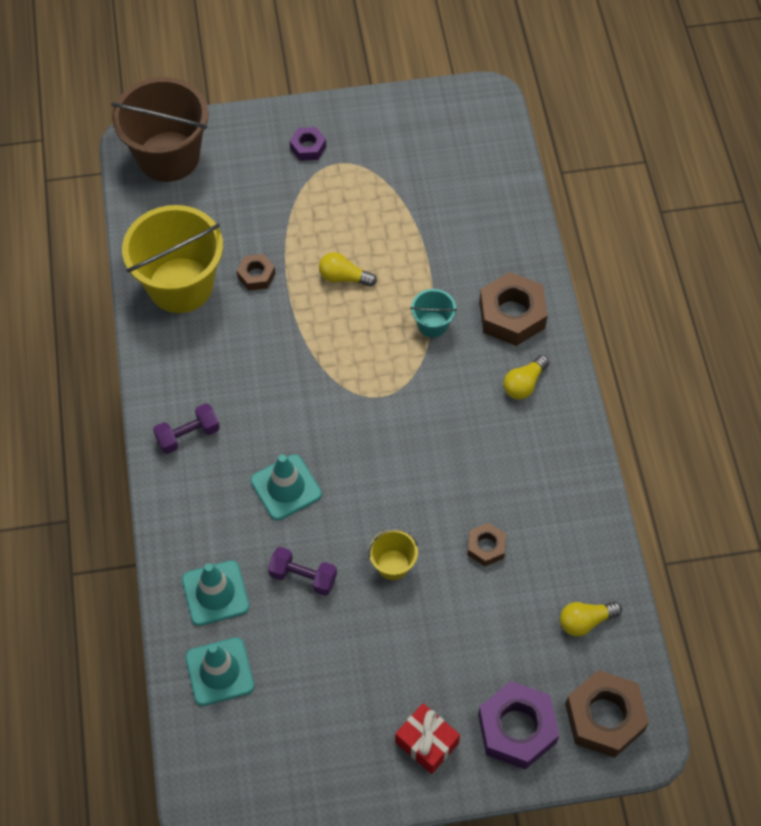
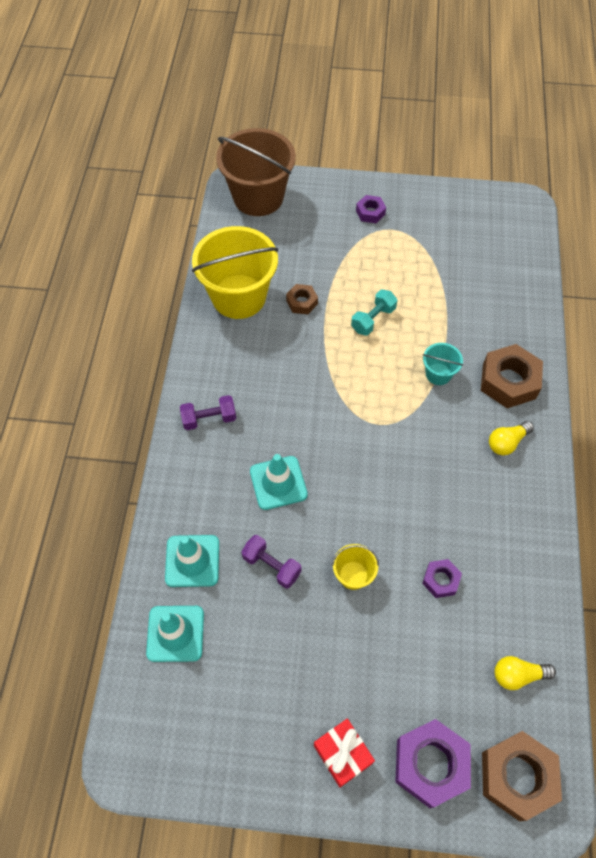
camera: 15 degrees right, 0 degrees up
yellow light bulb [319,252,377,287] -> turquoise dumbbell [351,290,398,336]
brown nut [468,523,506,566] -> purple nut [422,559,462,598]

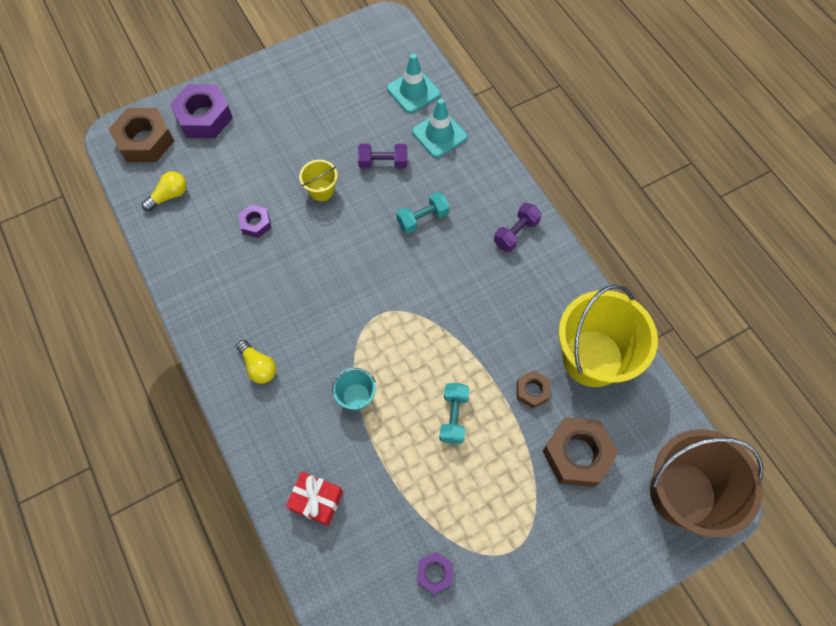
camera: 145 degrees right, 5 degrees up
turquoise traffic cone [250,454,308,510] -> turquoise dumbbell [396,192,450,234]
red gift [314,719,375,787] -> red gift moved to [286,472,343,526]
purple nut [356,195,386,223] -> purple nut moved to [417,552,454,594]
brown nut [481,344,543,408] -> brown nut moved to [543,417,618,487]
yellow light bulb [489,421,534,455] -> yellow light bulb turned 120 degrees clockwise [236,340,276,384]

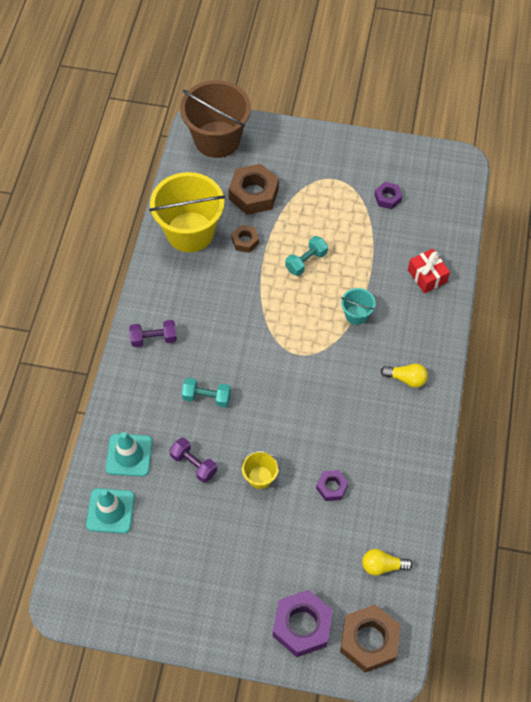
camera: 140 degrees left, 5 degrees down
yellow light bulb [236,340,276,384] -> yellow light bulb turned 105 degrees clockwise [381,364,428,388]

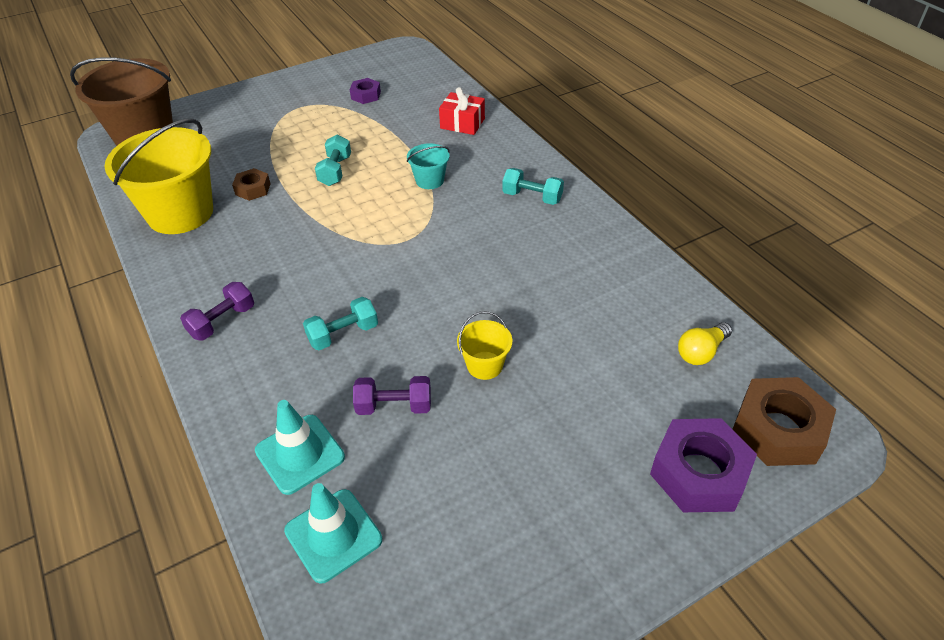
camera: 40 degrees left, 15 degrees down
brown nut [228,164,279,215] -> none
purple nut [316,470,348,501] -> none
yellow light bulb [381,364,428,388] -> turquoise dumbbell [502,168,564,205]

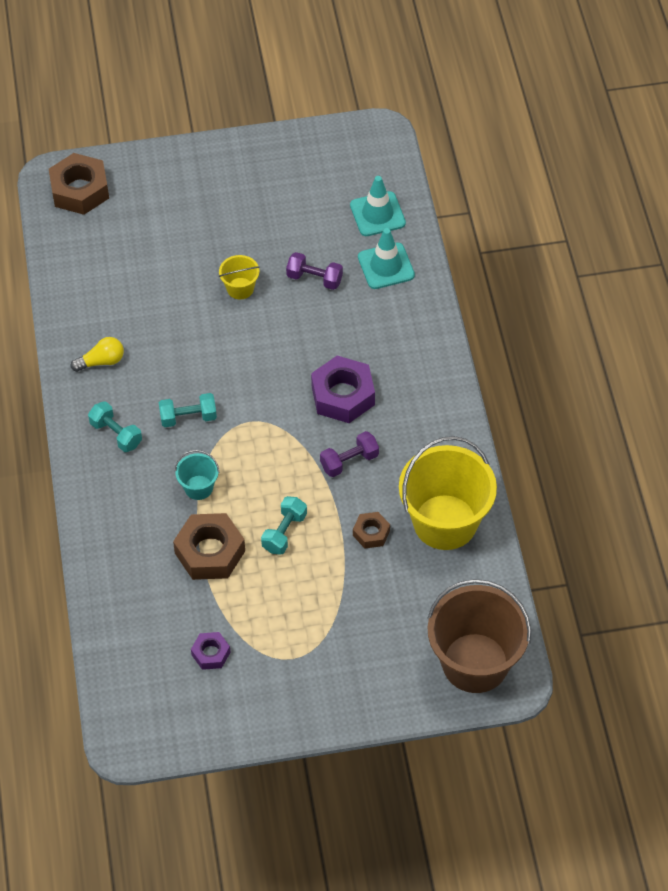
camera: 160 degrees left, 10 degrees up
purple dumbbell [180,282,254,340] -> purple dumbbell moved to [320,431,379,477]
turquoise dumbbell [303,297,378,350] -> turquoise dumbbell moved to [159,393,217,427]
red gift [439,87,485,135] -> none
purple nut [650,418,757,512] -> purple nut moved to [311,356,375,423]
yellow light bulb [678,322,732,365] -> yellow light bulb moved to [71,337,124,372]
none -> brown nut [173,513,245,580]

